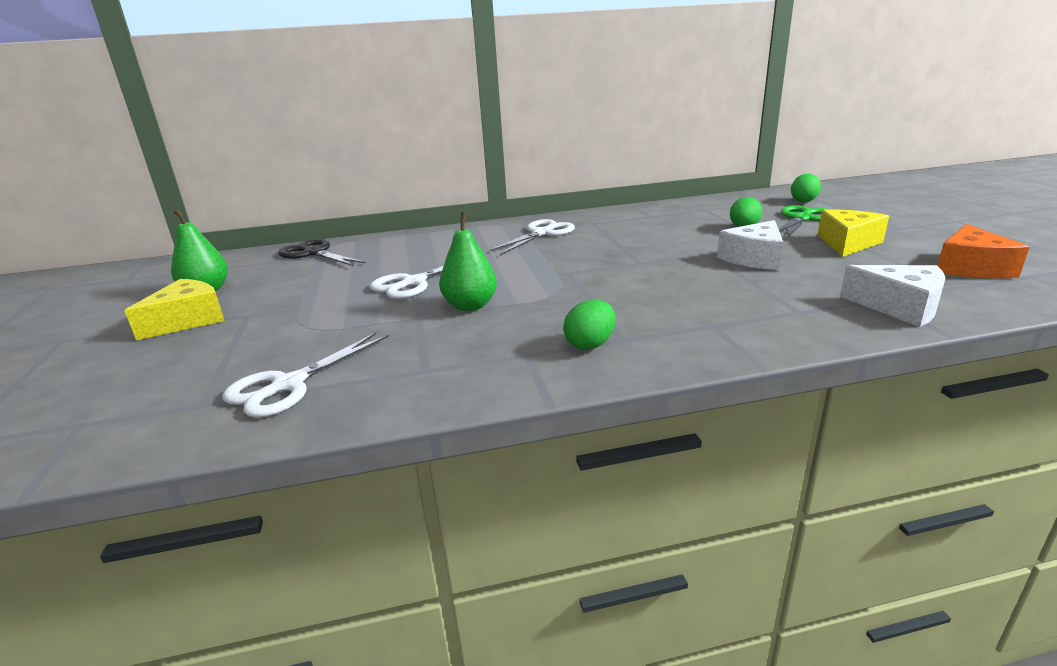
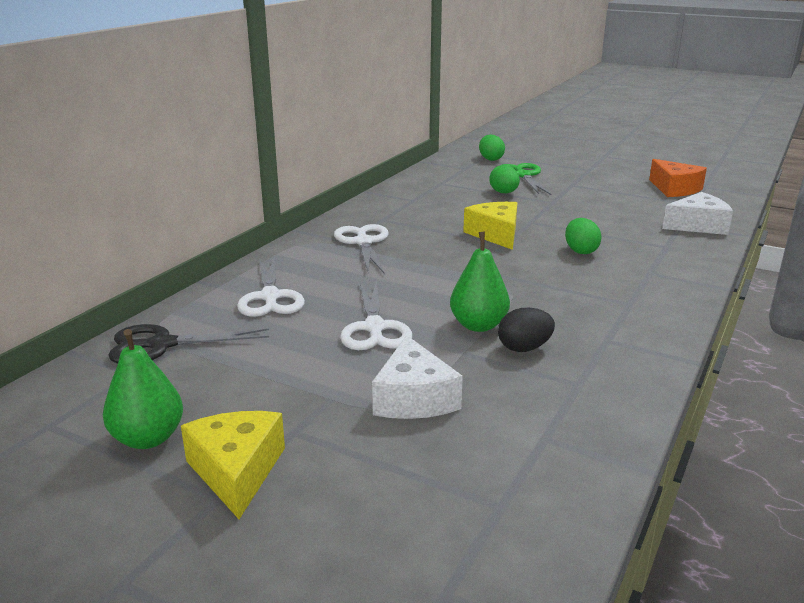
camera: 50 degrees left, 0 degrees up
white scissors [222,332,389,418] -> white scissors moved to [237,256,305,317]
green egg [563,300,616,350] -> green egg moved to [565,218,602,254]
white cheese [717,220,783,270] -> white cheese moved to [372,335,463,419]
yellow cheese [817,209,889,257] -> yellow cheese moved to [463,202,517,250]
none -> black egg [498,308,555,352]

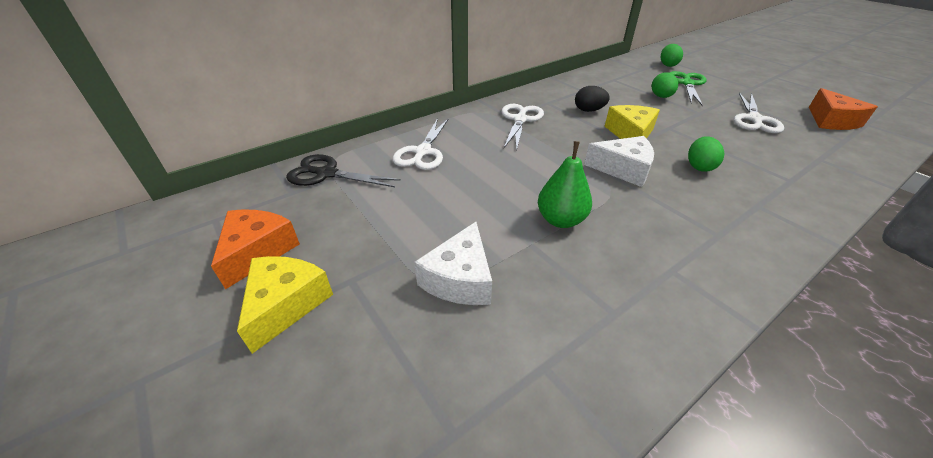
camera: 25 degrees right, 15 degrees up
green pear [103,329,183,449] -> orange cheese [211,210,300,289]
white scissors [340,280,412,350] -> white scissors moved to [734,93,784,133]
black egg [498,308,555,352] -> black egg moved to [575,86,610,112]
white cheese [662,192,733,235] -> white cheese moved to [584,136,654,187]

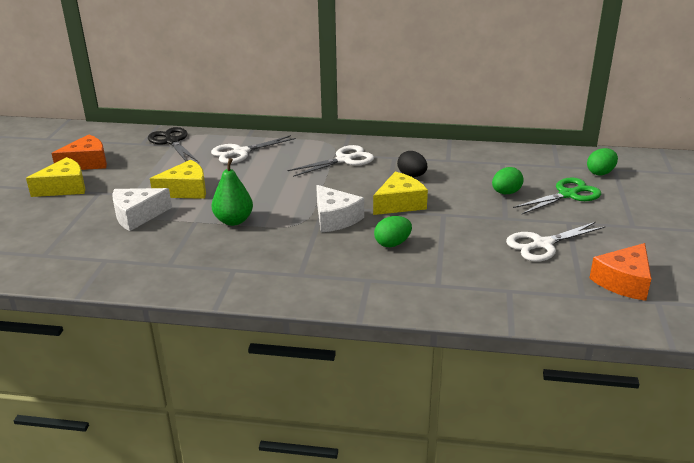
camera: 45 degrees right, 10 degrees down
none -> yellow cheese [150,160,206,199]

